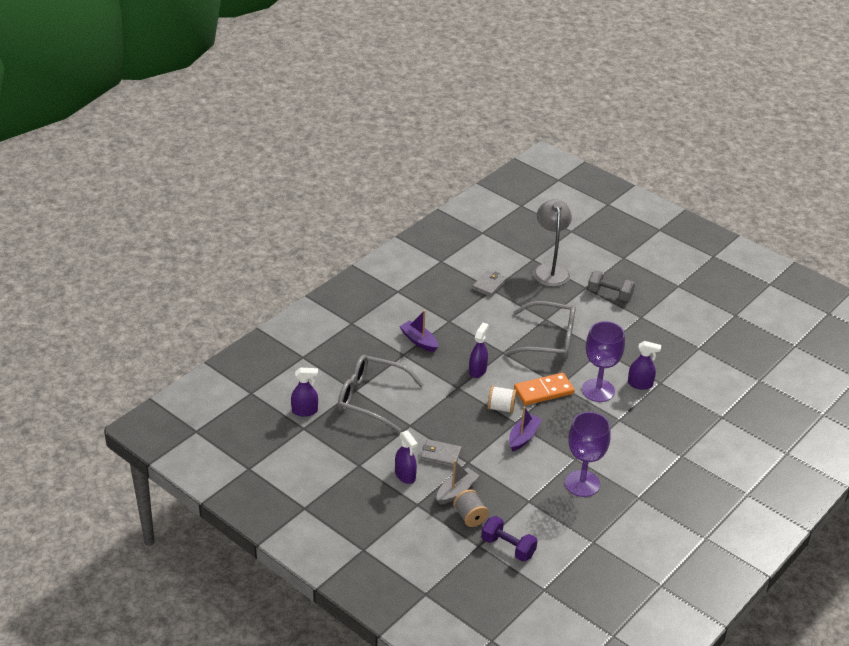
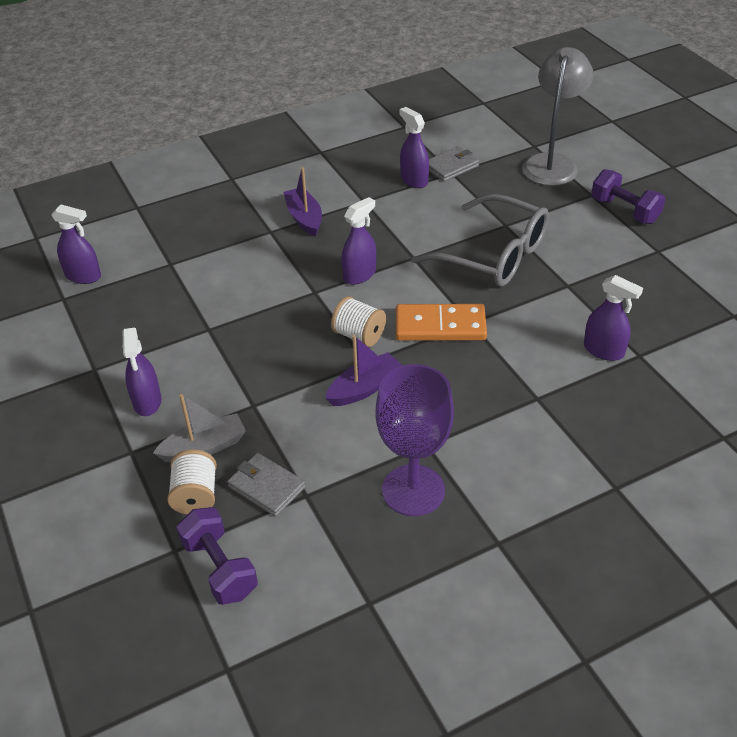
camera: 25 degrees right, 5 degrees up
grey glasses [338,355,424,432] -> none
grey wallet [421,439,462,467] -> grey wallet moved to [227,453,306,517]
grey spool [453,489,489,527] -> white spool [167,449,217,514]
purple goblet [582,321,625,402] -> none
grey dumbbell [588,271,635,301] -> purple dumbbell [591,169,665,224]
none -> purple spray bottle [400,107,429,188]

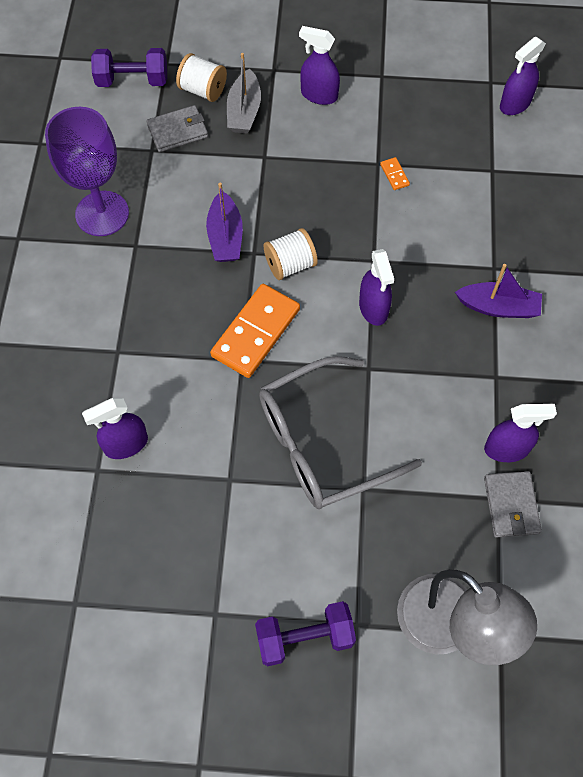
camera: 120 degrees right, 20 degrees up
none -> orange domino [380,157,410,190]

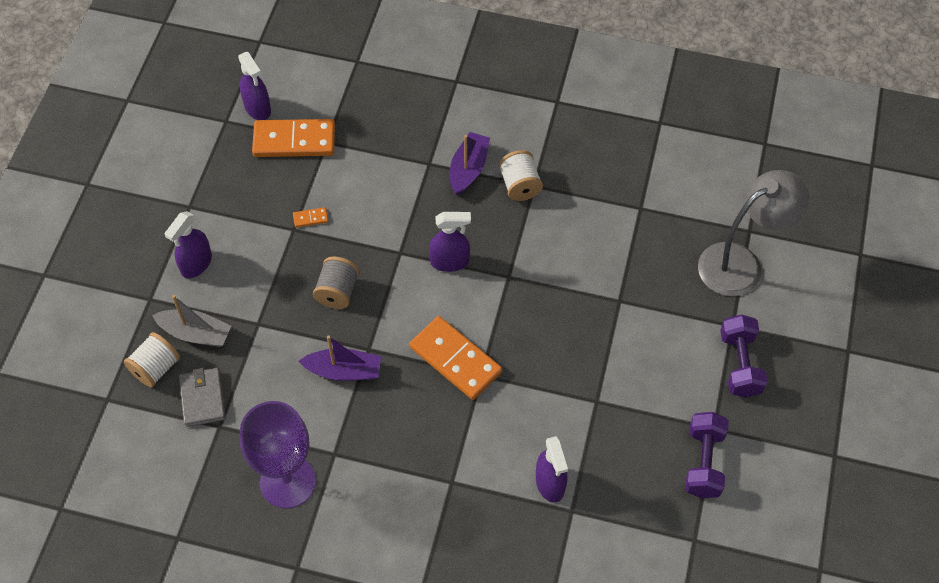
camera: 80 degrees left, 5 degrees down
purple dumbbell [91,48,167,87] -> purple dumbbell moved to [685,412,729,498]
grey glasses [259,356,422,509] -> none
white spool [264,228,318,280] -> white spool moved to [499,150,543,201]
purple spray bottle [484,404,557,462] -> none
grey wallet [484,471,542,538] -> none
none -> orange domino [252,119,335,157]
none -> grey spool [313,256,360,309]

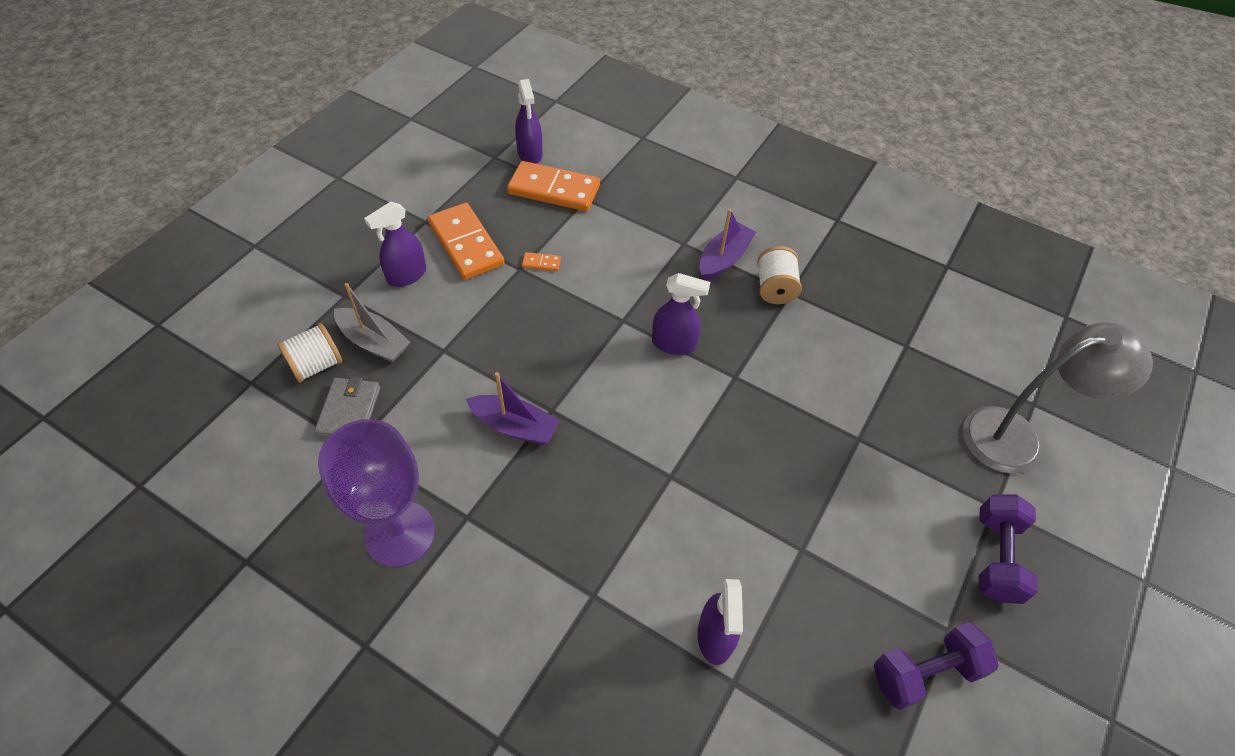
camera: 15 degrees right, 5 degrees down
grey spool [313,256,360,309] -> none
orange domino [410,316,502,400] -> orange domino moved to [428,203,504,280]
purple dumbbell [685,412,729,498] -> purple dumbbell turned 45 degrees clockwise [874,622,999,710]

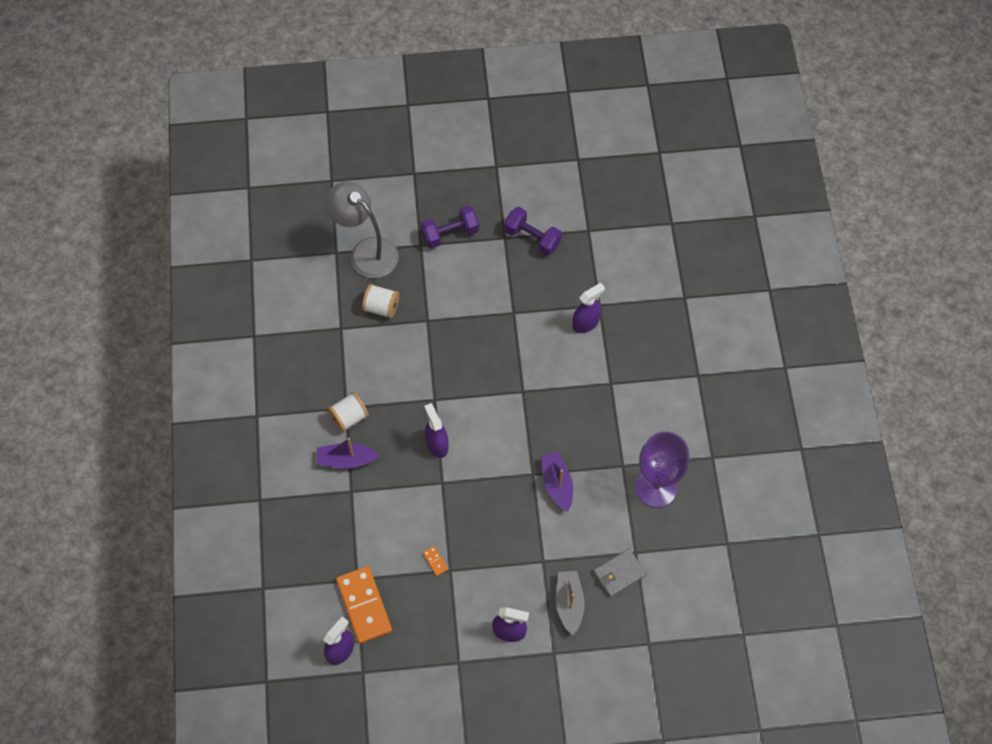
camera: 125 degrees left, 10 degrees up
white spool [277,323,342,383] -> white spool moved to [362,284,399,319]
orange domino [428,203,504,280] -> none

